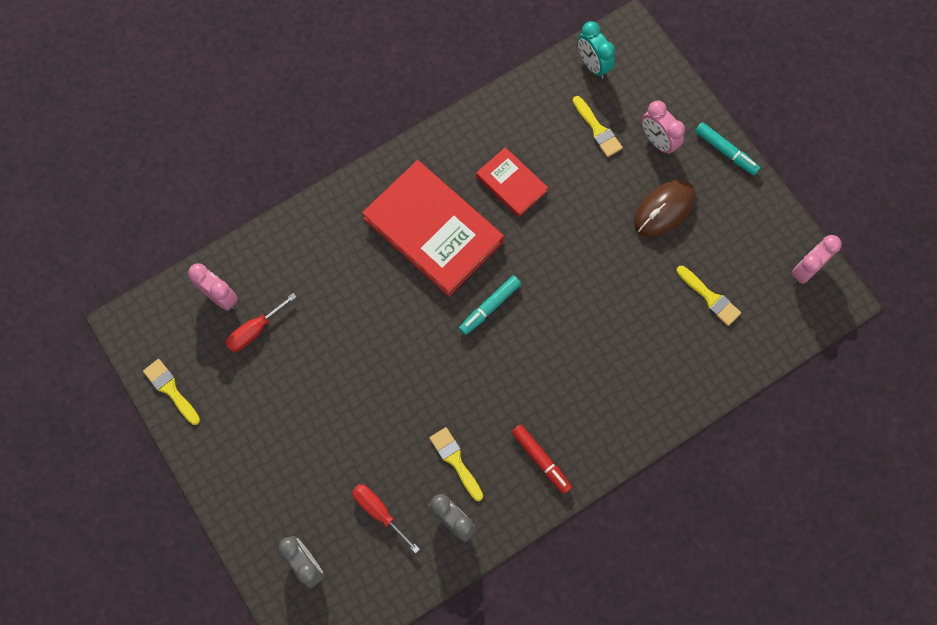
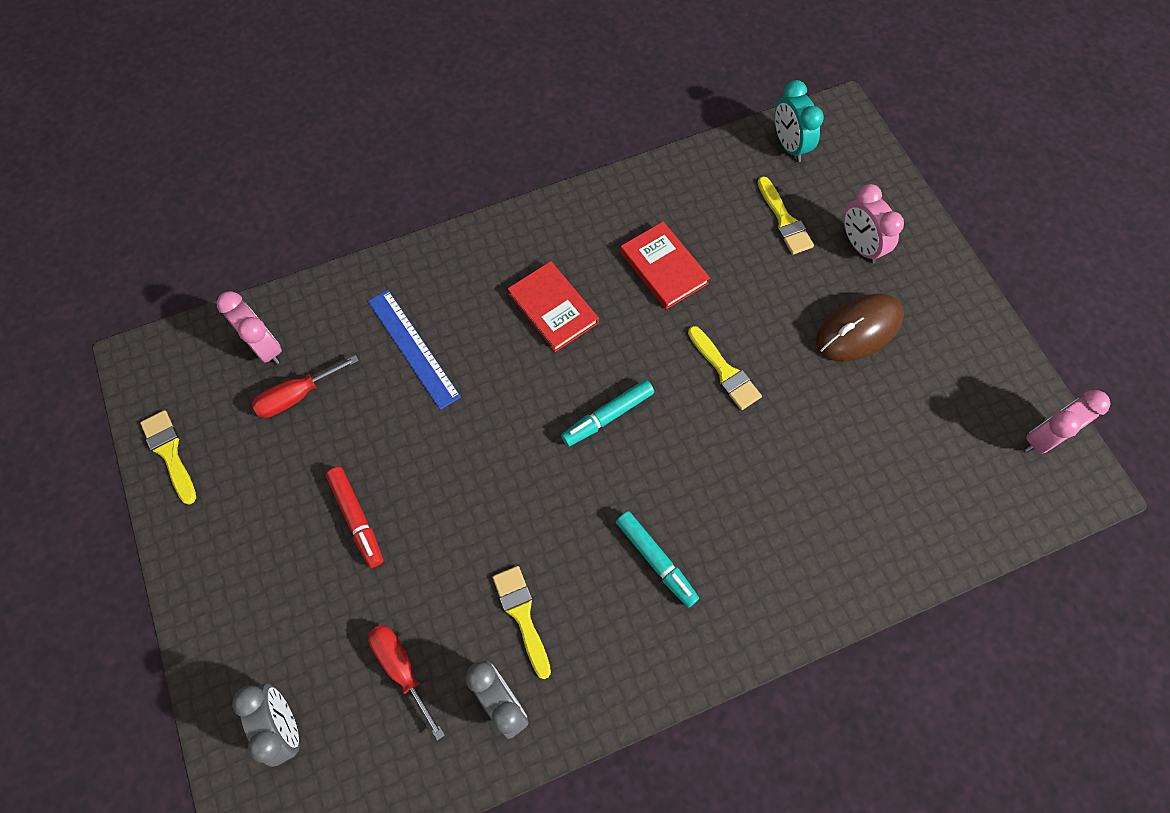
camera: 10 degrees right, 5 degrees down
red book [362,160,504,296] -> red book [507,261,599,352], size x0.52
red marker [511,425,572,494] -> red marker moved to [326,467,383,568]
yellow brush [677,266,741,326] -> yellow brush moved to [688,326,762,410]
turquoise marker [695,122,760,175] -> turquoise marker moved to [616,511,699,608]
none -> blue ruler [368,290,461,410]

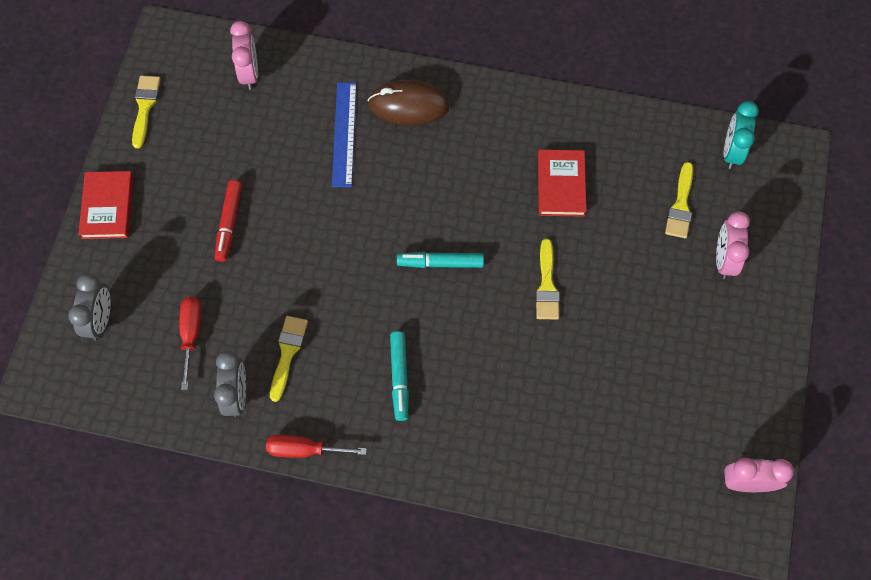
camera: 35 degrees right, 0 degrees up
red screwdriver [252,355,359,418] -> red screwdriver moved to [266,435,367,458]
red book [507,261,599,352] -> red book moved to [78,171,133,239]
brown mouse [816,294,904,362] -> brown mouse moved to [367,80,450,125]

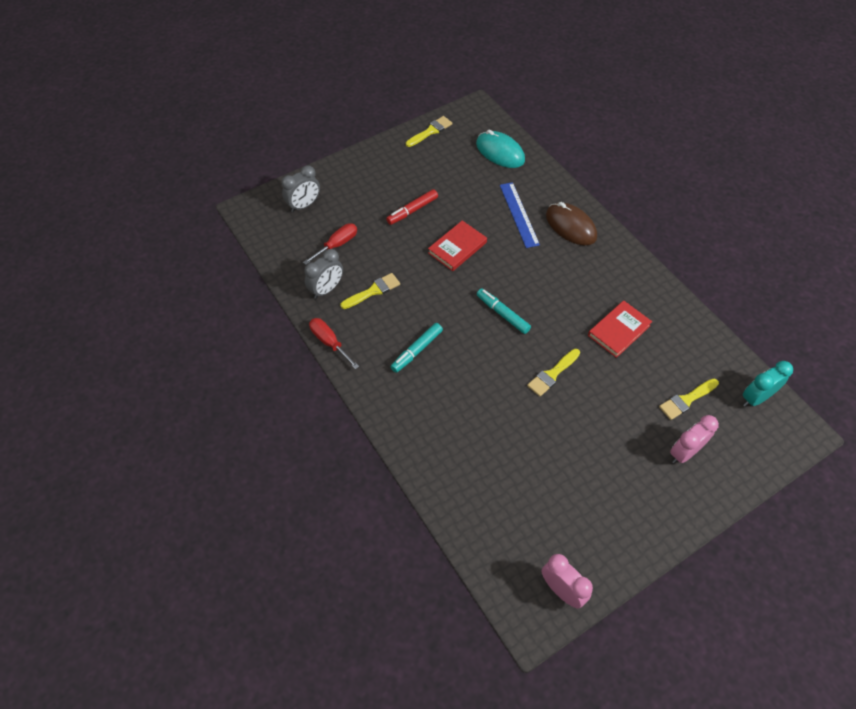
camera: 45 degrees right, 10 degrees down
red book [78,171,133,239] -> red book moved to [428,220,487,271]
pink clock [230,21,258,90] -> turquoise mouse [476,130,525,168]
blue ruler [332,83,357,187] -> blue ruler turned 60 degrees counterclockwise [500,182,540,248]

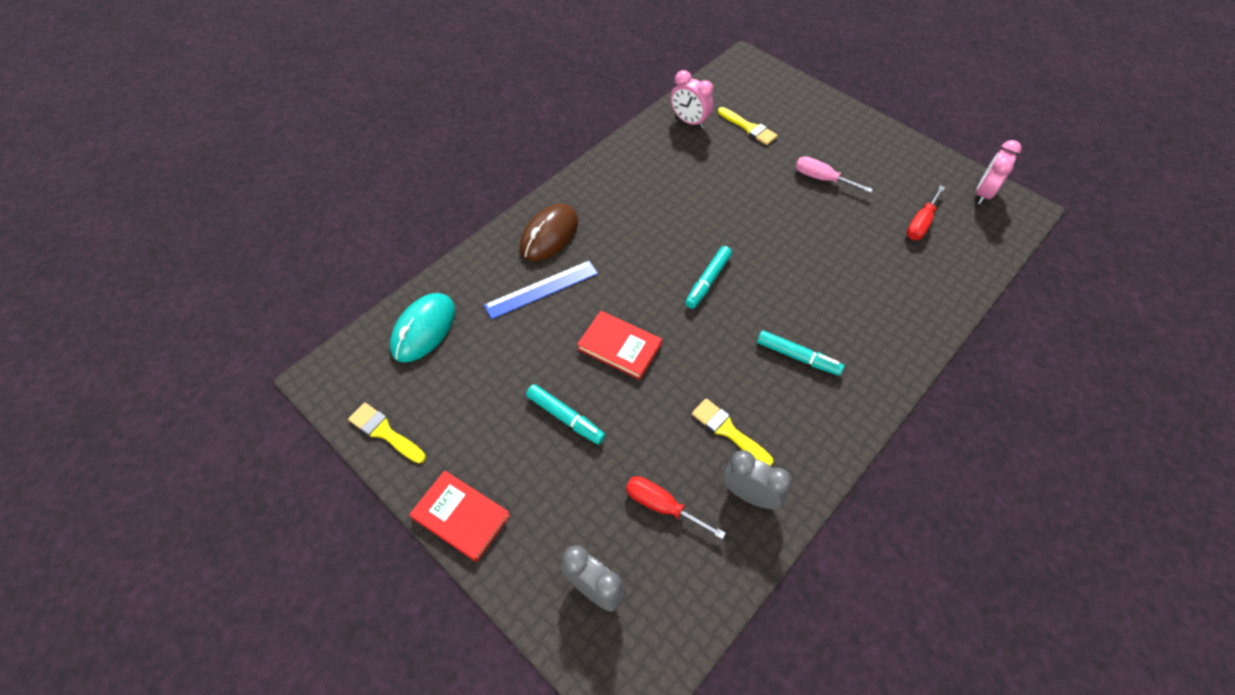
camera: 105 degrees left, 0 degrees up
red screwdriver [309,318,359,369] -> red screwdriver moved to [906,185,945,240]
red marker [386,189,438,225] -> turquoise marker [526,384,605,445]
yellow brush [527,349,580,396] -> none
red book [588,301,652,358] -> red book moved to [409,470,510,562]
pink clock [670,415,719,464] -> pink clock moved to [671,70,714,128]
turquoise clock [743,361,793,407] -> none
none -> pink screwdriver [796,156,873,193]

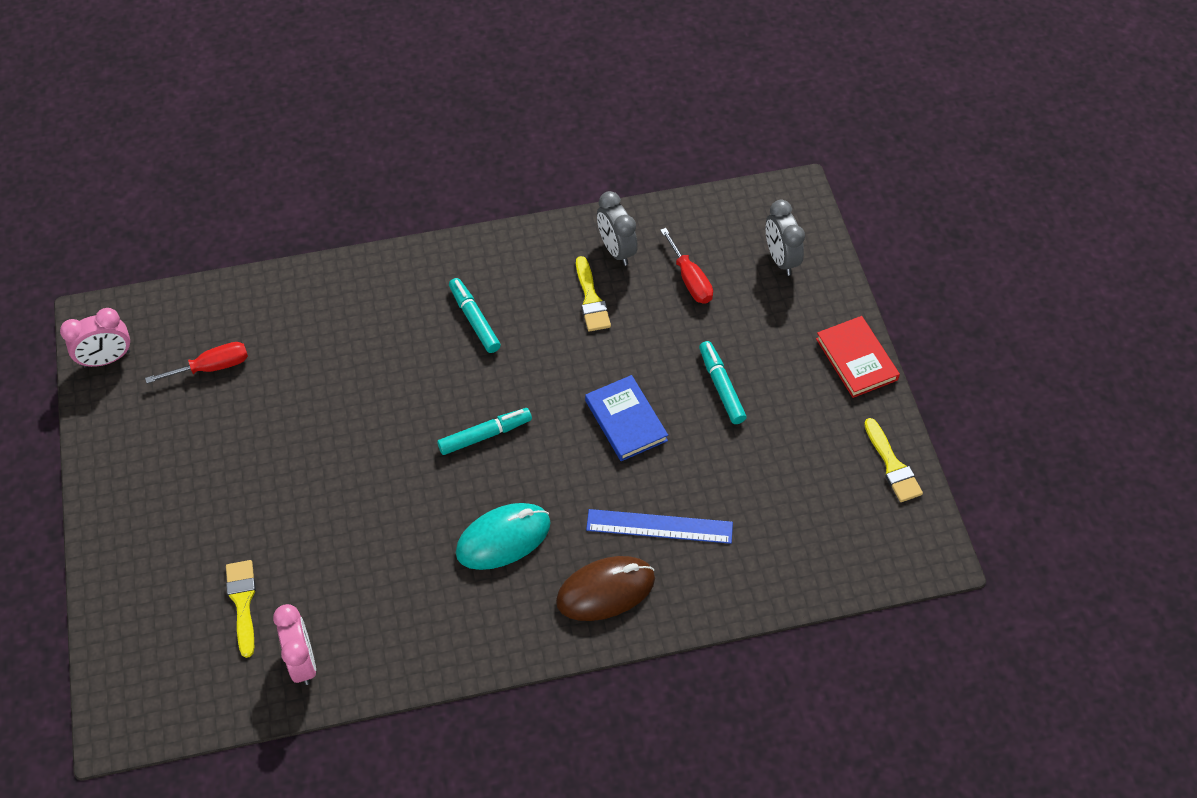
camera: 145 degrees left, 0 degrees up
turquoise mouse [390,293,455,362] -> turquoise mouse moved to [456,503,551,570]
red book [577,311,662,380] -> blue book [585,375,668,461]
pink screwdriver [796,156,873,193] -> none

